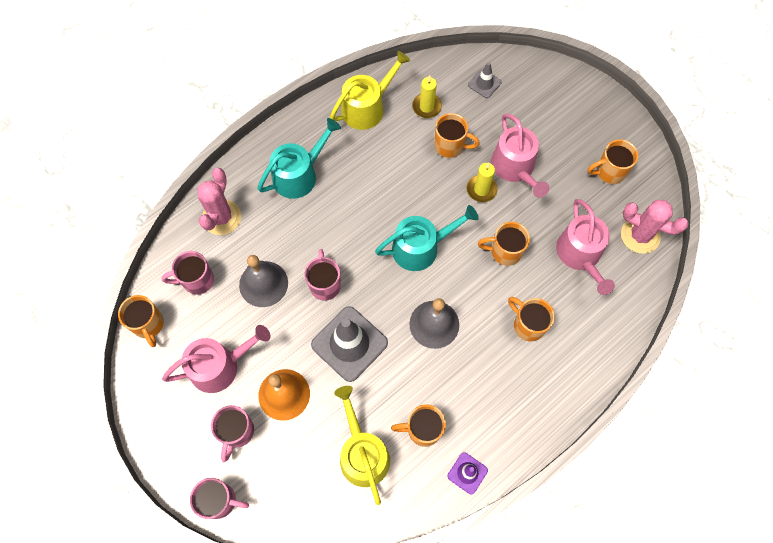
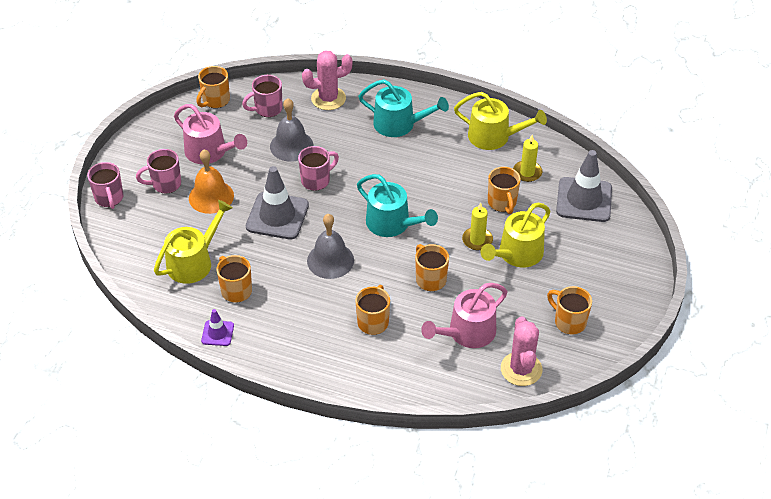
camera: 60 degrees right, 20 degrees down
pink mug [162,251,214,295] -> pink mug turned 75 degrees counterclockwise [242,75,283,117]
grey traffic cone [468,62,502,98] -> grey traffic cone [556,150,612,222], size x1.98
pink watering can [491,113,549,198] -> yellow watering can [481,203,551,267]

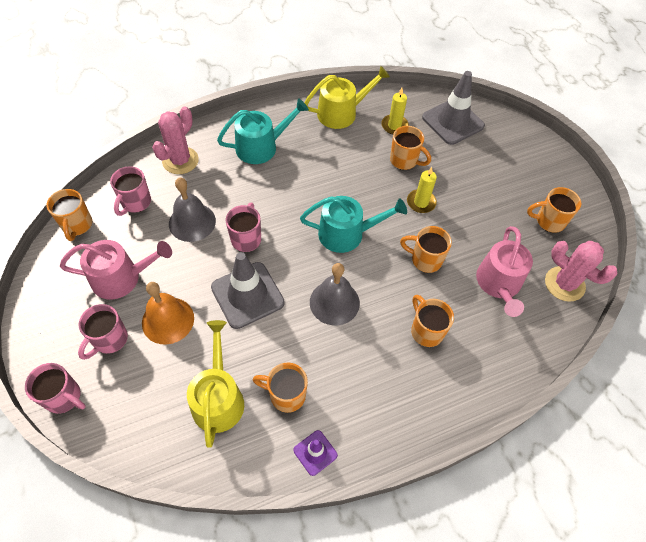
camera: 45 degrees left, 10 degrees up
yellow watering can [481,203,551,267] -> none

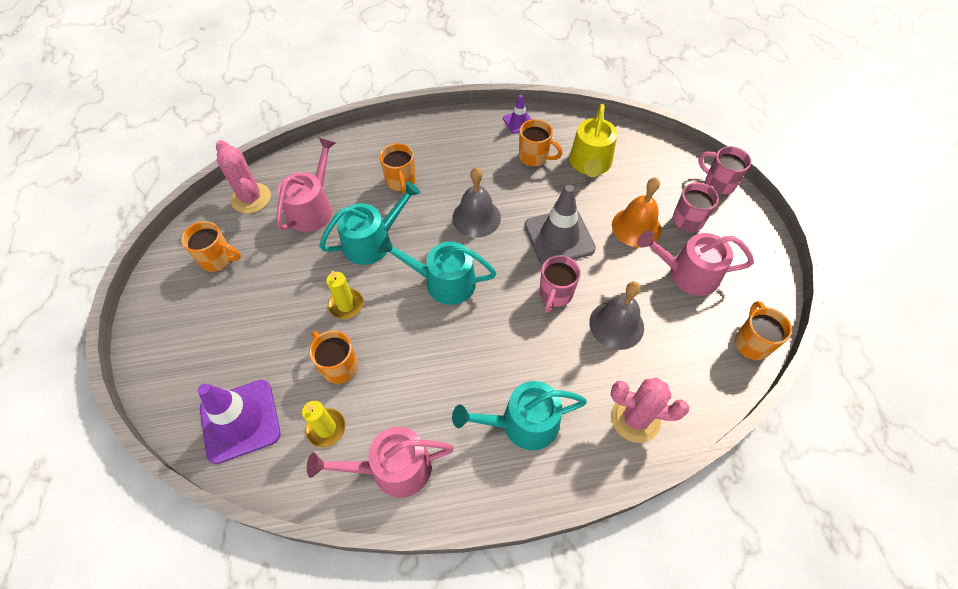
camera: 165 degrees left, 0 degrees up
pink mug [110,166,151,216] -> none
pink cactus [152,107,199,174] -> pink cactus turned 60 degrees clockwise [611,378,689,443]
yellow watering can [304,66,390,129] -> pink watering can [307,427,454,498]
orange mug [400,226,452,273] -> turquoise watering can [319,181,421,265]
grey traffic cone [422,71,485,145] -> purple traffic cone [198,380,280,464]

